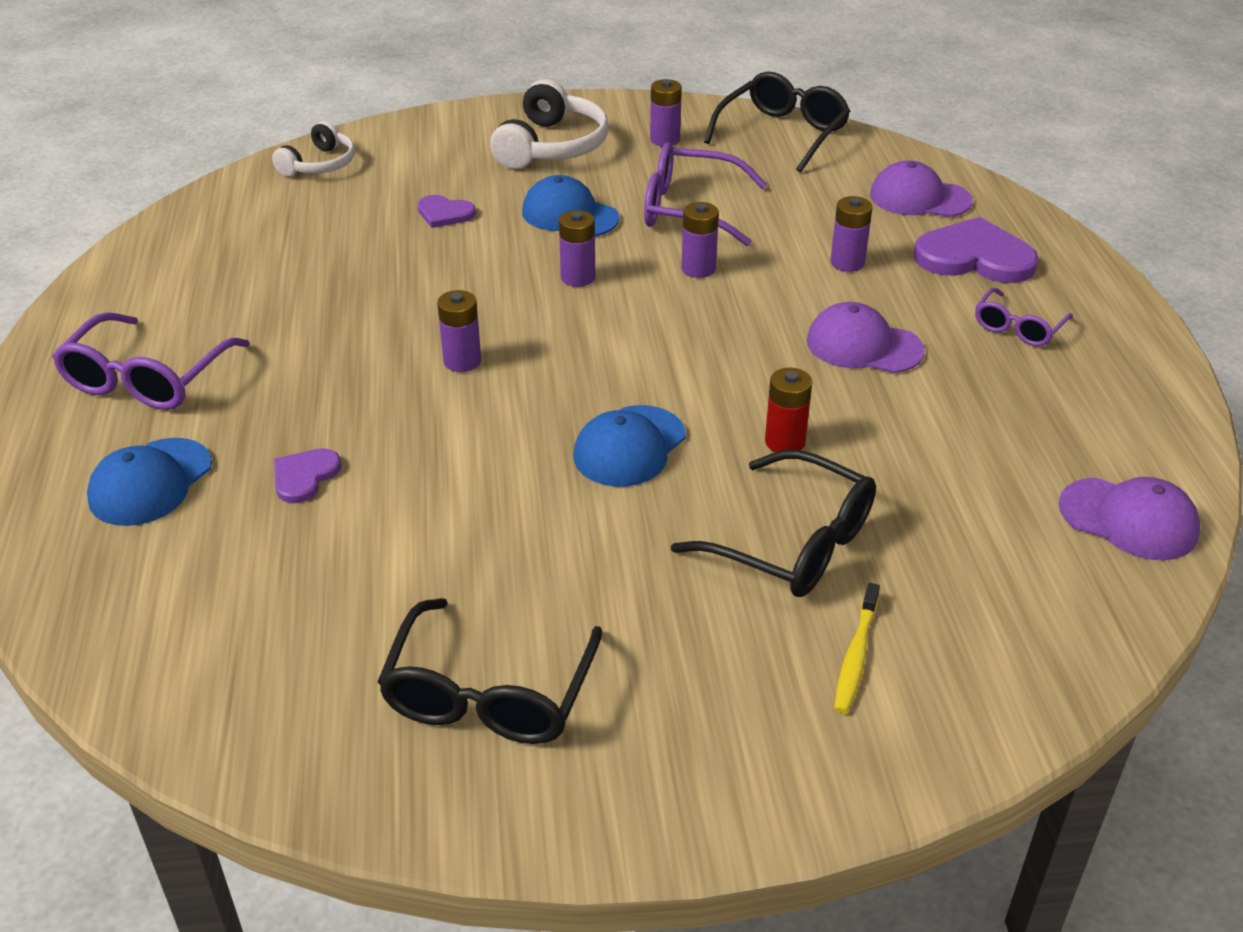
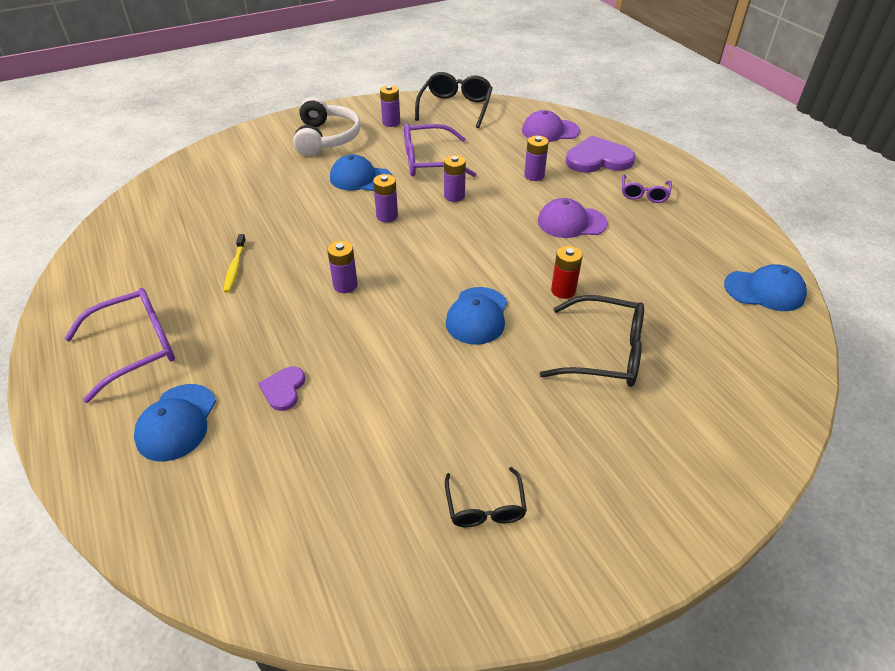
camera: 20 degrees left, 5 degrees up
purple glasses [52,312,250,410] -> purple glasses turned 120 degrees counterclockwise [64,288,175,403]
white headphones [272,121,355,177] -> none
black glasses [378,598,602,744] -> black glasses [445,467,527,527], size x0.58
purple heart [417,195,476,228] -> none
yellow toothbrush [834,583,880,714] -> yellow toothbrush moved to [224,234,246,293]
purple cap [1059,477,1201,560] -> blue cap [724,264,807,311]

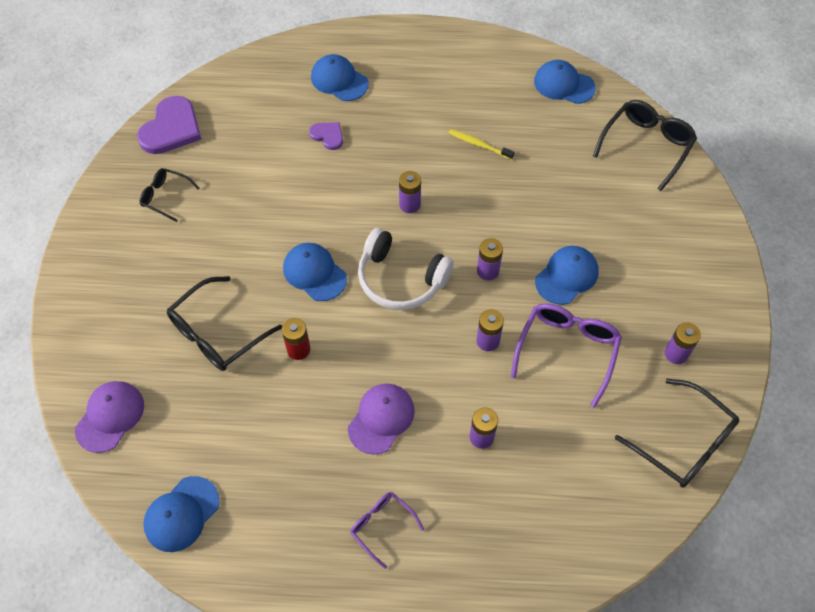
camera: 120 degrees right, 15 degrees up
purple glasses [64,288,175,403] -> none
white headphones [293,97,361,156] -> white headphones moved to [358,228,454,310]
purple cap [522,110,580,142] -> purple cap moved to [75,381,144,453]
purple heart [566,136,635,173] -> purple heart moved to [137,96,201,154]
none -> blue cap [534,60,596,104]
none -> black glasses [593,100,697,191]

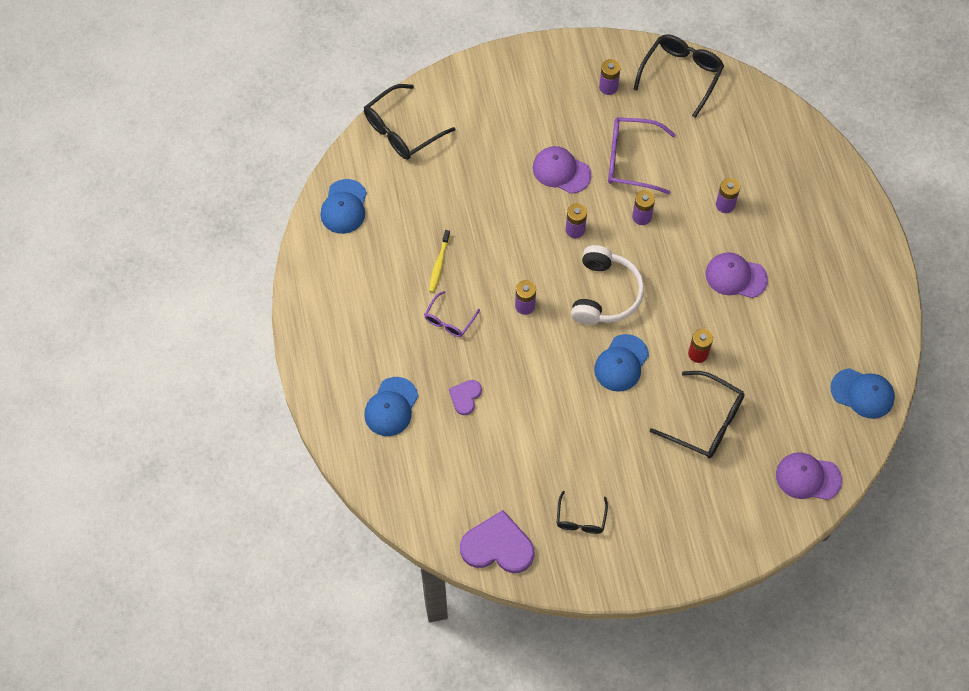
camera: 105 degrees left, 5 degrees up
purple glasses [350,492,424,569] -> purple glasses moved to [424,291,480,337]
blue cap [535,246,599,305] -> purple cap [533,146,591,194]
black glasses [593,100,697,191] -> black glasses turned 60 degrees counterclockwise [364,84,455,160]

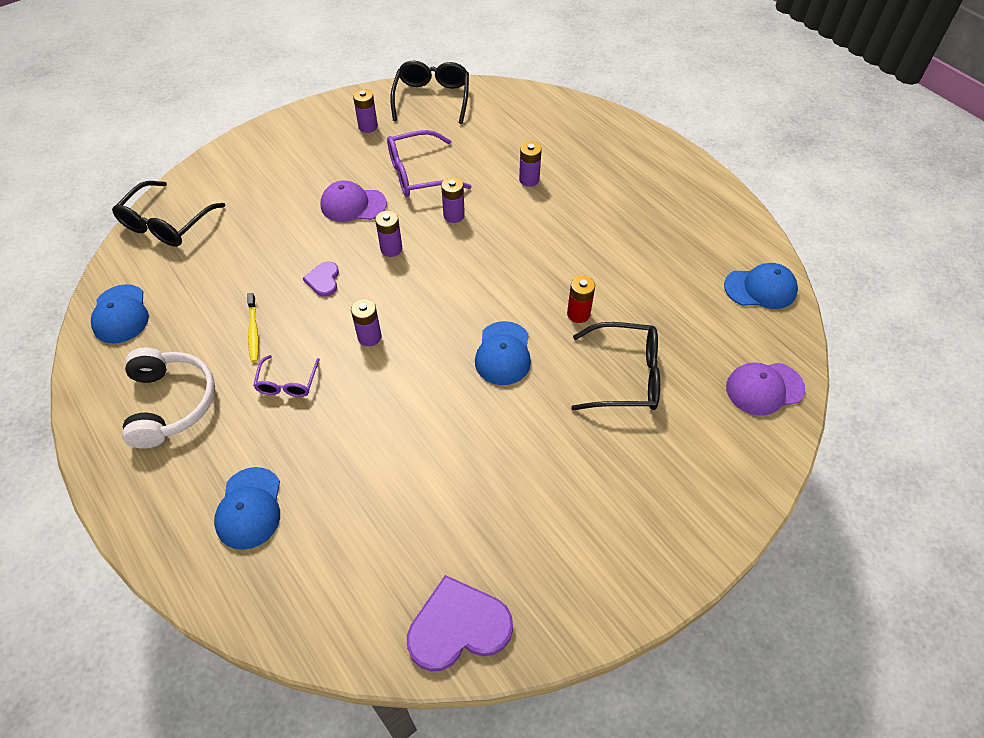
camera: 25 degrees left, 10 degrees down
purple heart [449,380,482,415] -> purple heart moved to [303,262,339,297]
black glasses [556,491,608,534] -> none
white headphones [571,245,644,325] -> white headphones moved to [122,348,215,448]
purple cap [705,252,768,298] -> none

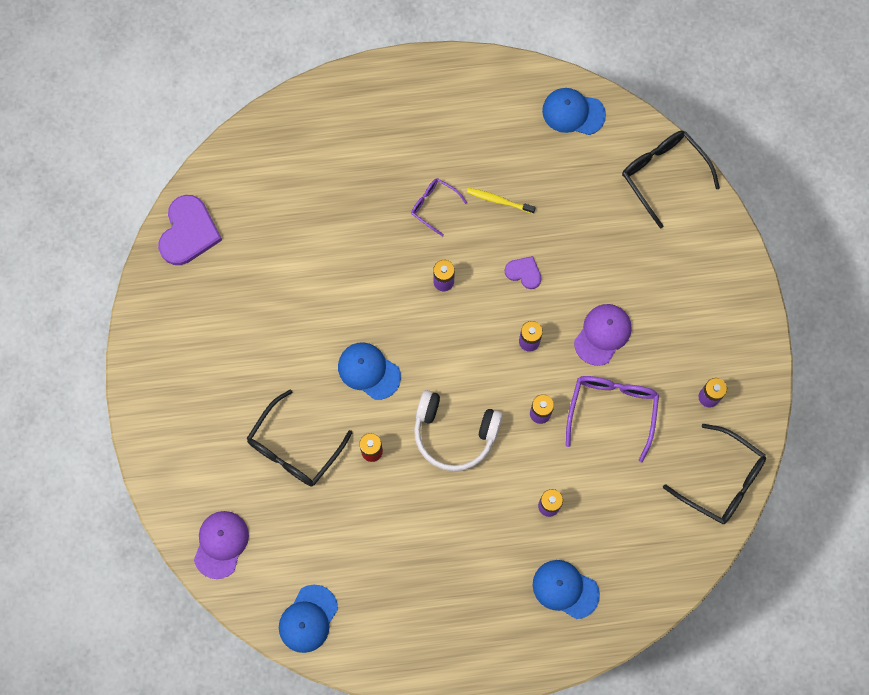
camera: 120 degrees right, 20 degrees up
white headphones [122,348,215,448] -> white headphones moved to [414,390,503,471]
blue cap [214,467,280,550] -> blue cap moved to [533,560,600,619]

